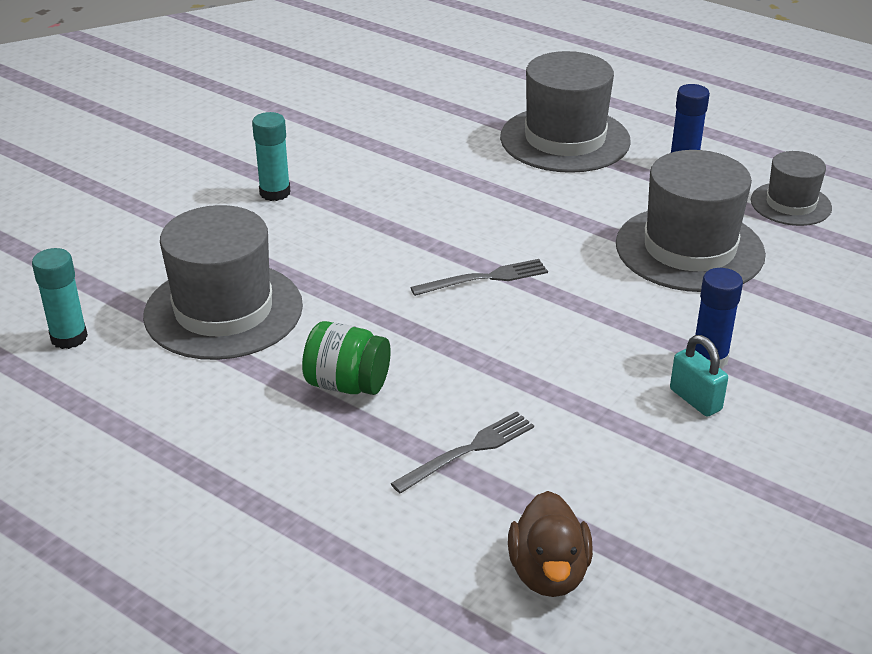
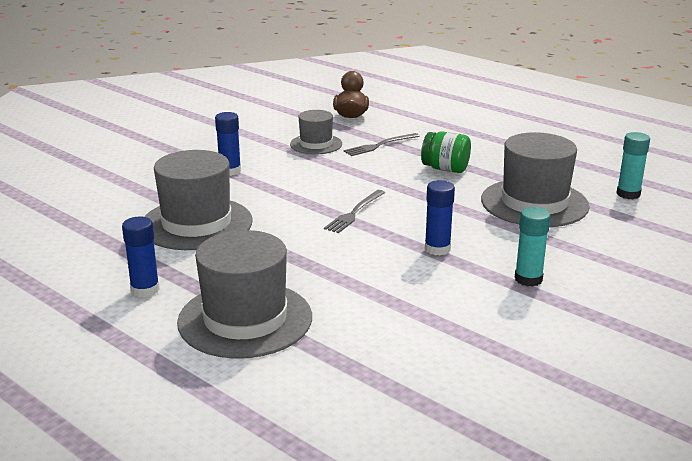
camera: 175 degrees left, 10 degrees down
grey fork [410,259,548,296] -> grey fork turned 45 degrees counterclockwise [324,190,385,233]
turquoise padlock [670,335,728,417] -> none
grey hat [751,151,832,226] -> grey hat moved to [290,110,342,155]
none -> blue glue stick [425,180,455,255]

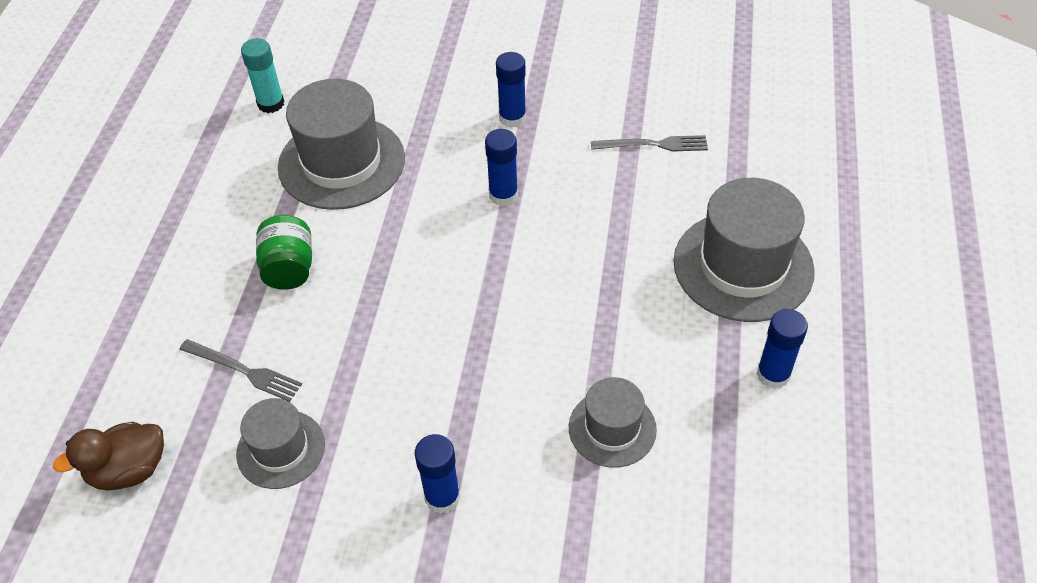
camera: 120 degrees left, 25 degrees up
grey hat [144,150,253,250] -> grey hat [569,377,657,468], size x0.57
grey fork [324,190,385,233] -> grey fork moved to [591,135,708,152]
turquoise glue stick [515,207,551,287] -> blue glue stick [496,52,526,128]

